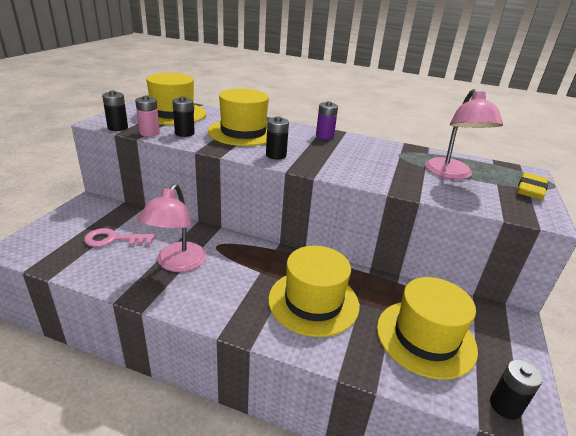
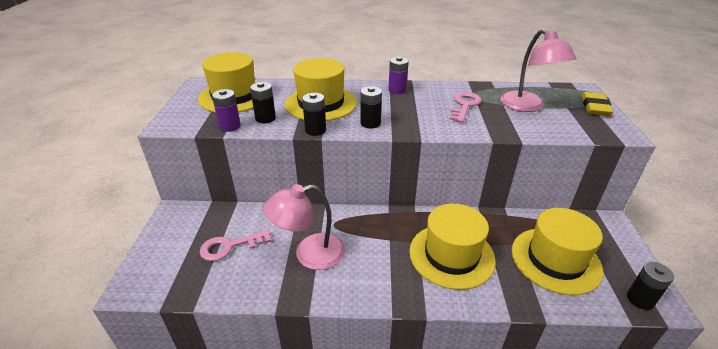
camera: 15 degrees left, 5 degrees up
black battery [102,91,128,131] -> black battery moved to [302,93,326,136]
pink battery [135,96,160,137] -> purple battery [212,89,241,132]
pink lamp [138,183,207,272] -> pink lamp turned 75 degrees clockwise [263,184,345,270]
none -> pink key [449,92,482,123]

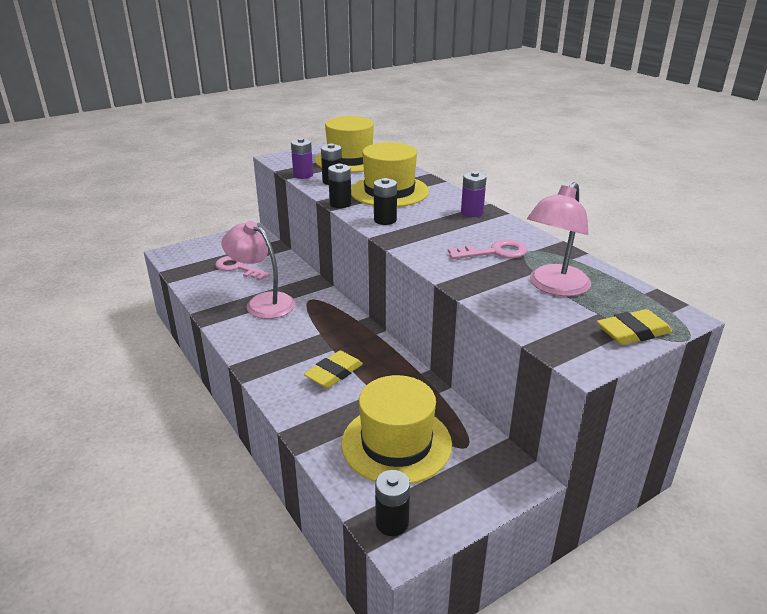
camera: 55 degrees right, 5 degrees down
yellow hat [409,204,496,290] -> yellow eraser [304,351,363,388]

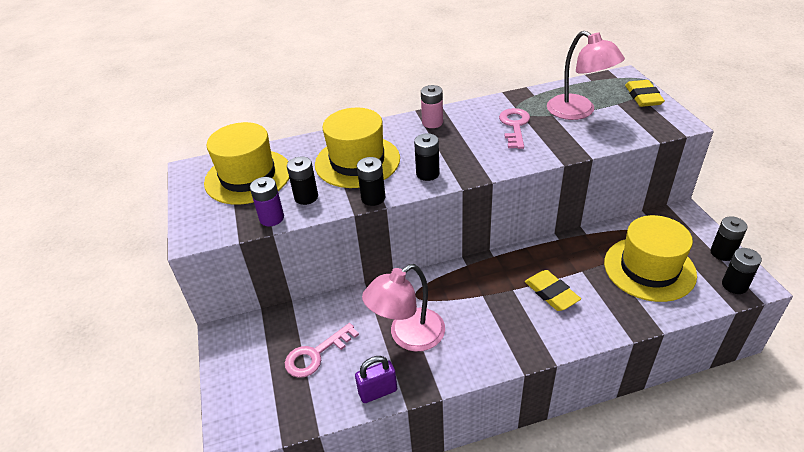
camera: 70 degrees left, 10 degrees up
purple battery [461,171,487,217] -> pink battery [421,85,443,128]
none -> purple padlock [355,356,397,403]
none -> black battery [711,216,747,261]

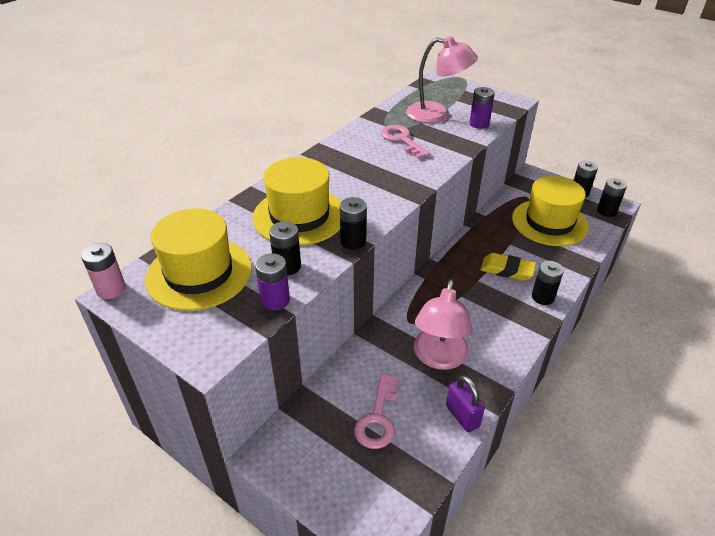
camera: 40 degrees left, 0 degrees up
purple padlock [355,356,397,403] -> purple padlock turned 60 degrees counterclockwise [446,375,485,432]
black battery [414,133,440,181] -> black battery moved to [532,261,564,305]
pink battery [421,85,443,128] -> pink battery moved to [81,243,126,299]
yellow eraser [625,80,665,107] -> none
none -> purple battery [469,87,495,129]

